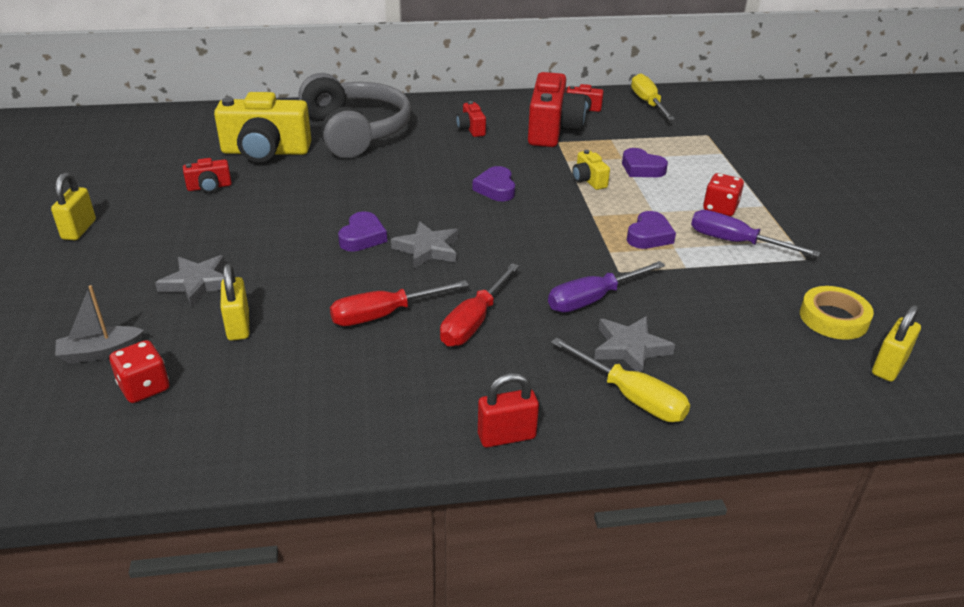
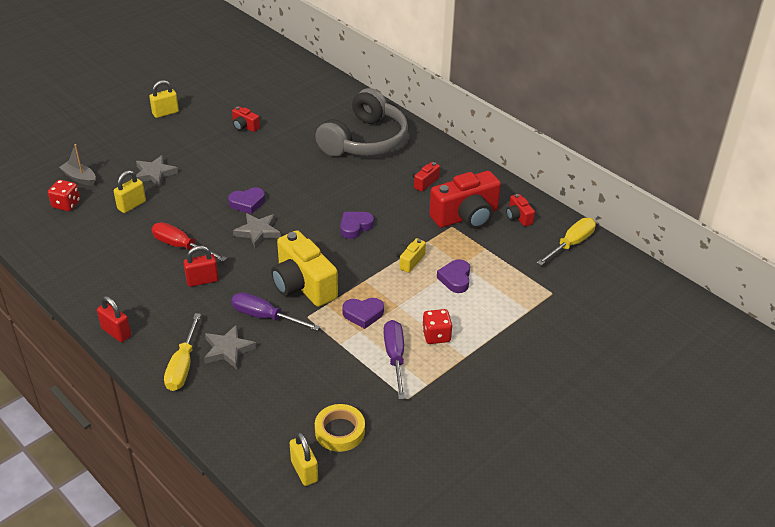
camera: 55 degrees right, 5 degrees up
yellow camera [214,92,311,162] -> yellow camera moved to [271,230,338,307]
red screwdriver [440,263,519,346] -> red padlock [183,246,219,287]
yellow padlock [872,305,921,382] -> yellow padlock turned 60 degrees clockwise [290,432,318,486]

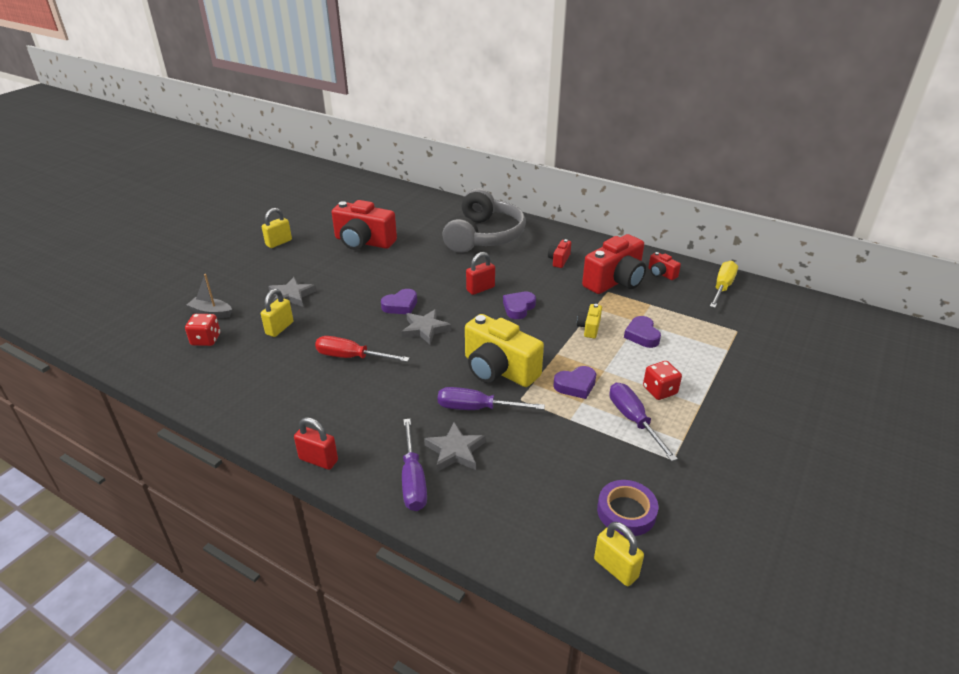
camera: 15 degrees left, 5 degrees down
yellow screwdriver [164,313,201,391] -> purple screwdriver [402,419,427,511]
red padlock [183,246,219,287] -> red padlock moved to [466,252,495,295]
red camera [232,106,260,132] -> red camera [332,200,397,250], size x2.15
yellow tape [315,404,365,452] -> purple tape [597,480,658,536]

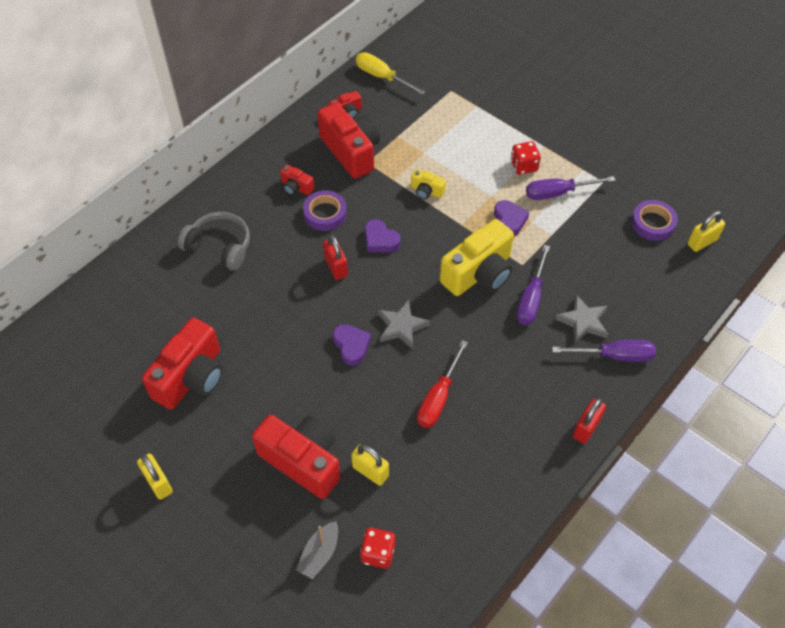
camera: 80 degrees left, 20 degrees up
grey star [268,277,316,307] -> red camera [252,415,341,499]
grey headphones [442,188,526,253] -> grey headphones [178,212,250,271], size x0.63
purple heart [624,316,661,348] -> none
none -> purple tape [303,190,347,231]

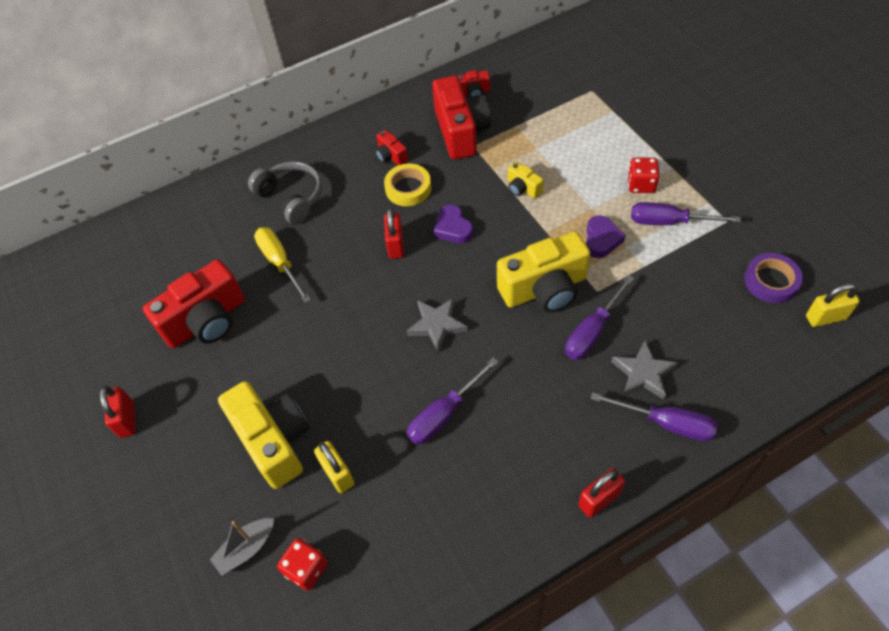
camera: 25 degrees right, 0 degrees up
yellow padlock [137,453,173,500] -> red padlock [100,386,136,438]
red camera [252,415,341,499] -> yellow camera [218,381,309,489]
purple tape [303,190,347,231] -> yellow tape [384,164,431,206]
purple heart [333,324,371,366] -> none
yellow screwdriver [356,52,426,95] -> yellow screwdriver moved to [254,227,311,303]
red screwdriver [417,340,468,428] -> purple screwdriver [407,357,498,445]

